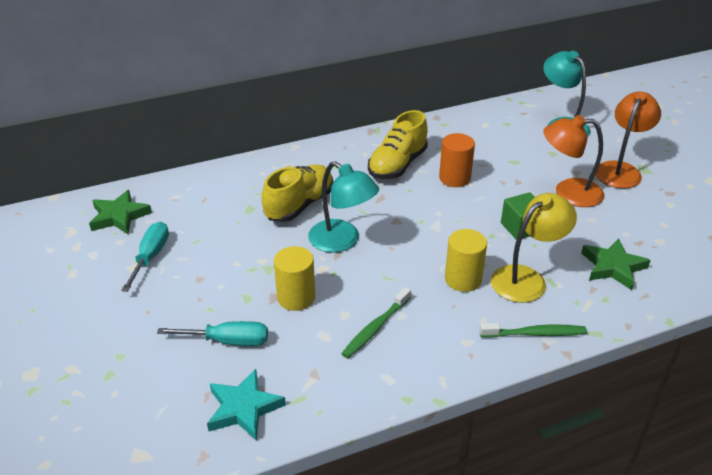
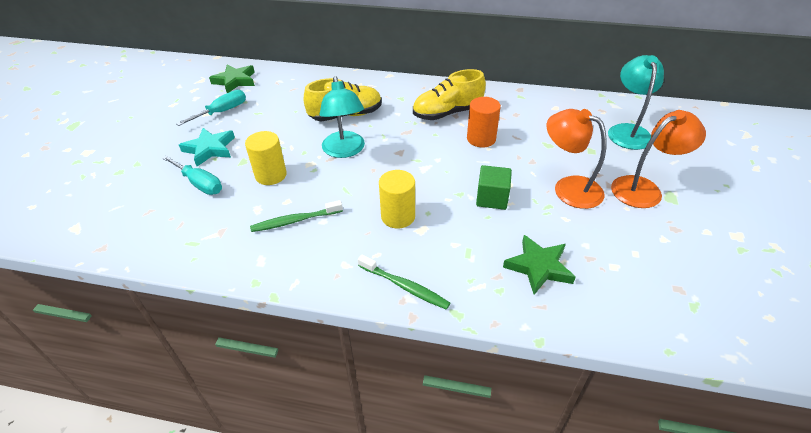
camera: 35 degrees right, 5 degrees up
turquoise star [207,369,286,441] -> turquoise star moved to [179,128,235,166]
yellow lamp [491,193,577,303] -> none

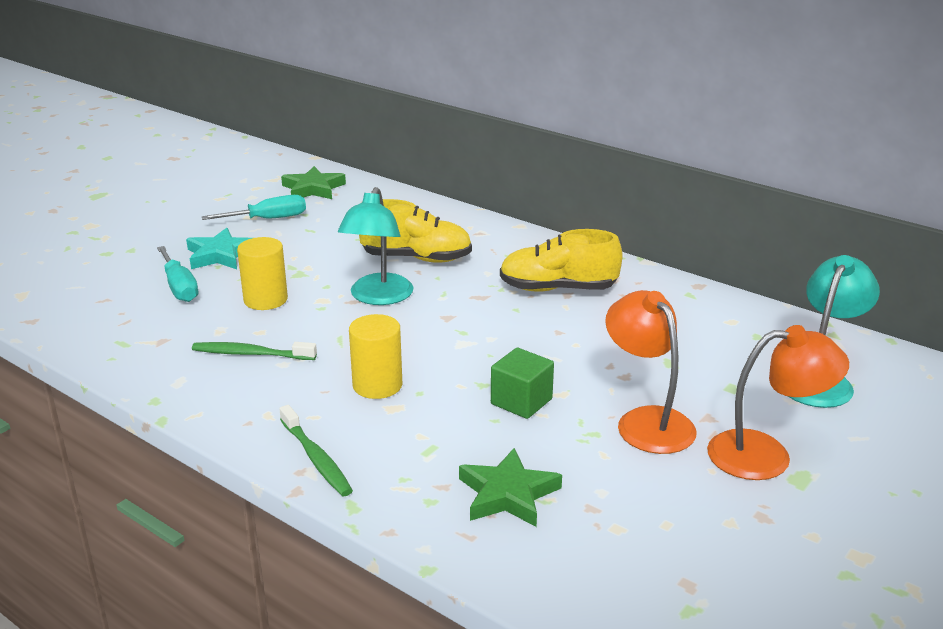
camera: 25 degrees right, 15 degrees down
orange cylinder [467,97,501,147] -> none

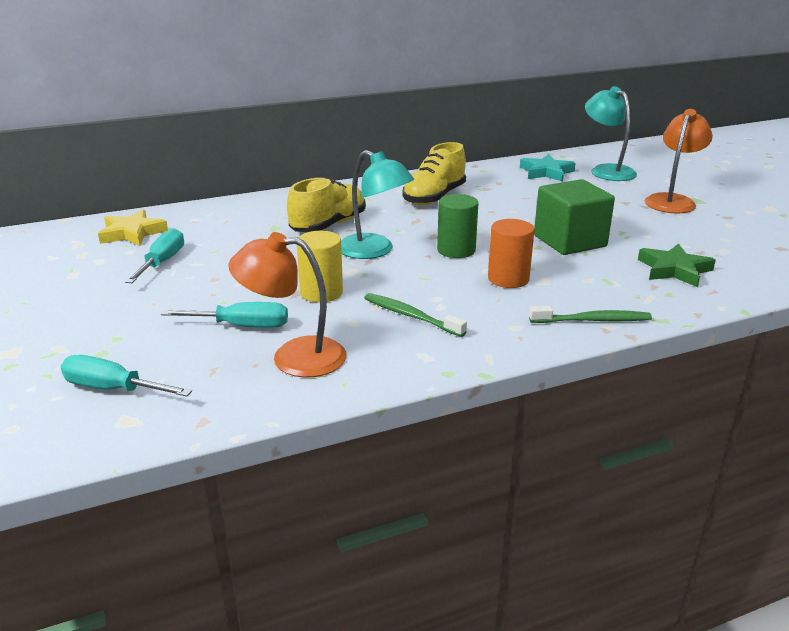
camera: 60 degrees left, 0 degrees up
turquoise star [186,228,252,269] -> turquoise star moved to [520,154,576,182]
green toothbrush [192,342,317,360] -> green toothbrush turned 90 degrees clockwise [364,293,467,337]
green star [281,166,346,199] -> yellow star [98,209,168,246]
yellow cylinder [349,314,402,399] -> orange cylinder [488,219,535,288]
green cube [491,348,554,419] -> green cube [534,179,615,255], size x1.59
orange lamp [605,290,697,454] -> orange lamp moved to [228,232,346,378]
none -> turquoise screwdriver [61,355,192,397]
none -> green cylinder [437,194,478,258]

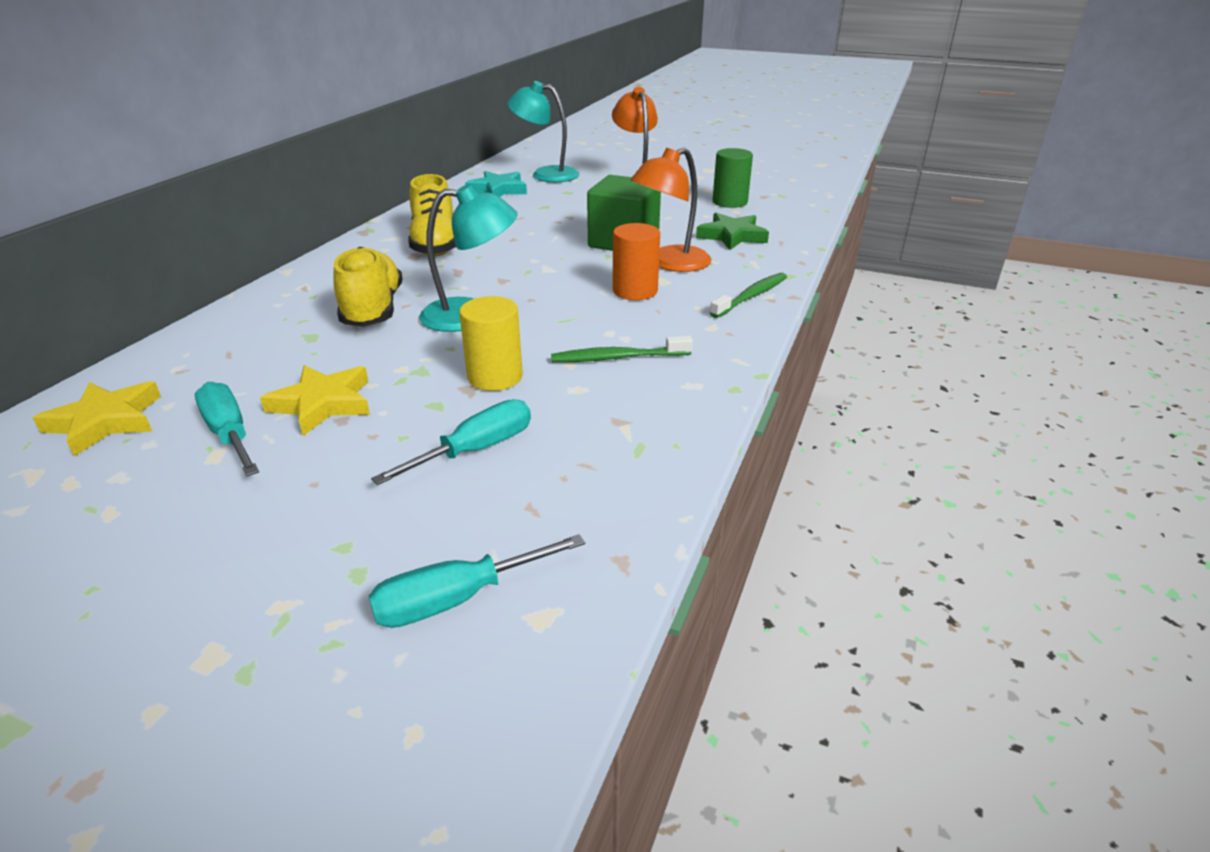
camera: 45 degrees left, 5 degrees up
orange lamp [228,232,346,378] -> orange lamp moved to [630,147,712,272]
green cylinder [437,194,478,258] -> green cylinder moved to [713,148,753,208]
none -> yellow star [260,365,370,436]

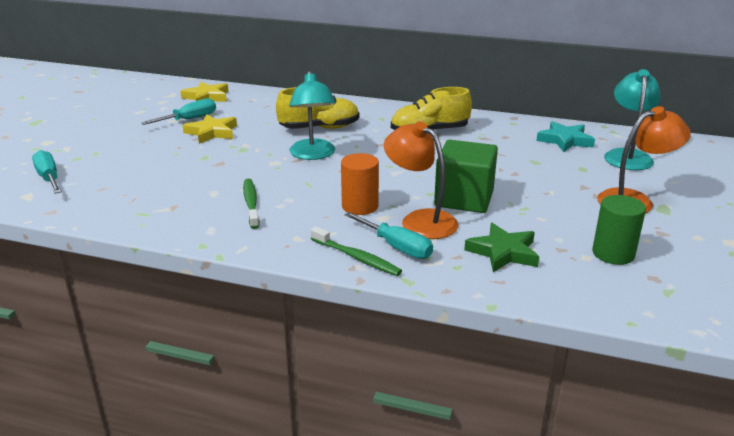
camera: 85 degrees right, 5 degrees down
turquoise screwdriver [371,399,531,485] -> turquoise screwdriver moved to [344,212,433,259]
yellow cylinder [459,296,523,391] -> none

